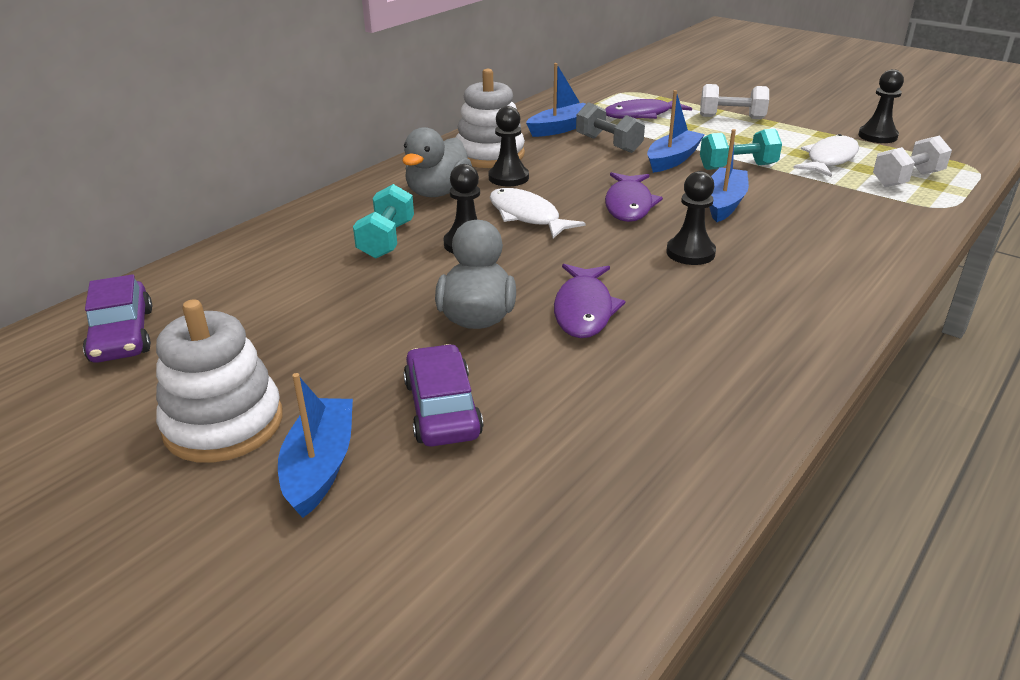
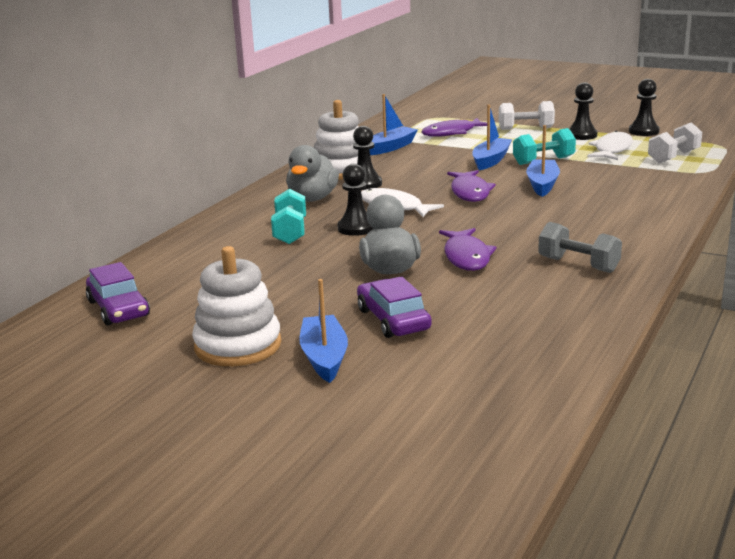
camera: 10 degrees left, 10 degrees down
grey dumbbell [576,102,645,153] -> grey dumbbell moved to [538,222,622,273]
black pawn [666,171,716,265] -> black pawn moved to [569,82,598,140]

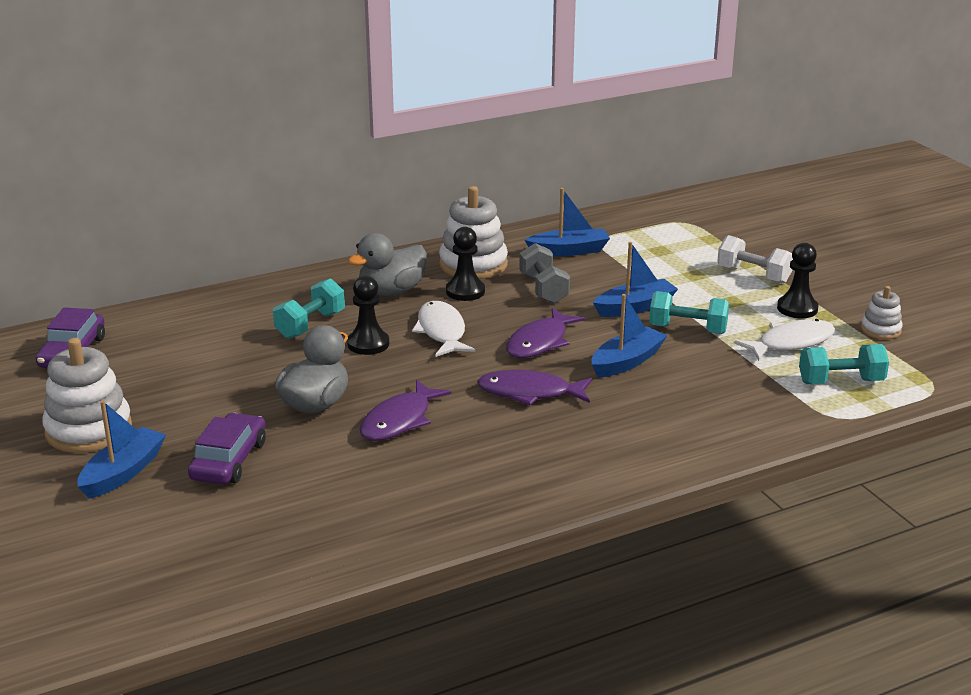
camera: 35 degrees right, 5 degrees up
purple fish [421,118,487,137] -> purple fish moved to [477,370,592,406]
grey dumbbell [538,222,622,273] -> grey dumbbell moved to [519,243,570,304]
black pawn [629,79,660,136] -> white stacking toy [861,286,903,339]
white dumbbell [648,122,702,163] -> turquoise dumbbell [799,344,889,384]

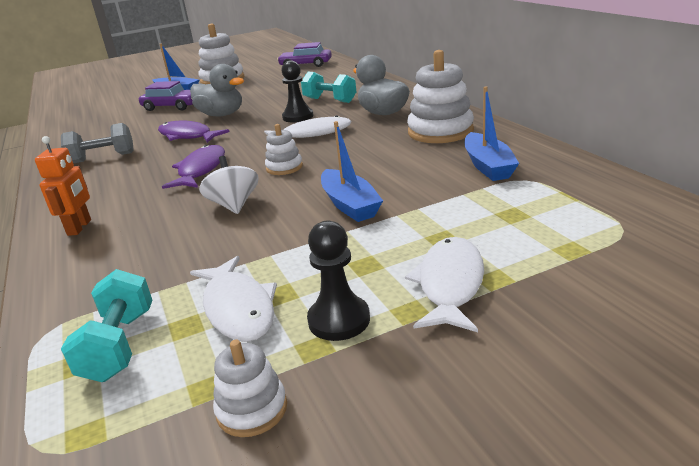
camera: 95 degrees right, 0 degrees up
black pawn [446,227,485,301] -> none
purple fish [506,308,585,358] -> white stacking toy [265,124,303,175]
grey dumbbell [519,243,570,304] -> grey dumbbell moved to [61,123,134,163]
blue boat [592,294,667,377] -> white spinning top [199,156,259,214]
turquoise dumbbell [649,291,729,334] -> none
white dumbbell [717,235,793,284] -> white fish [405,237,484,332]
none -> orange robot [35,136,91,236]

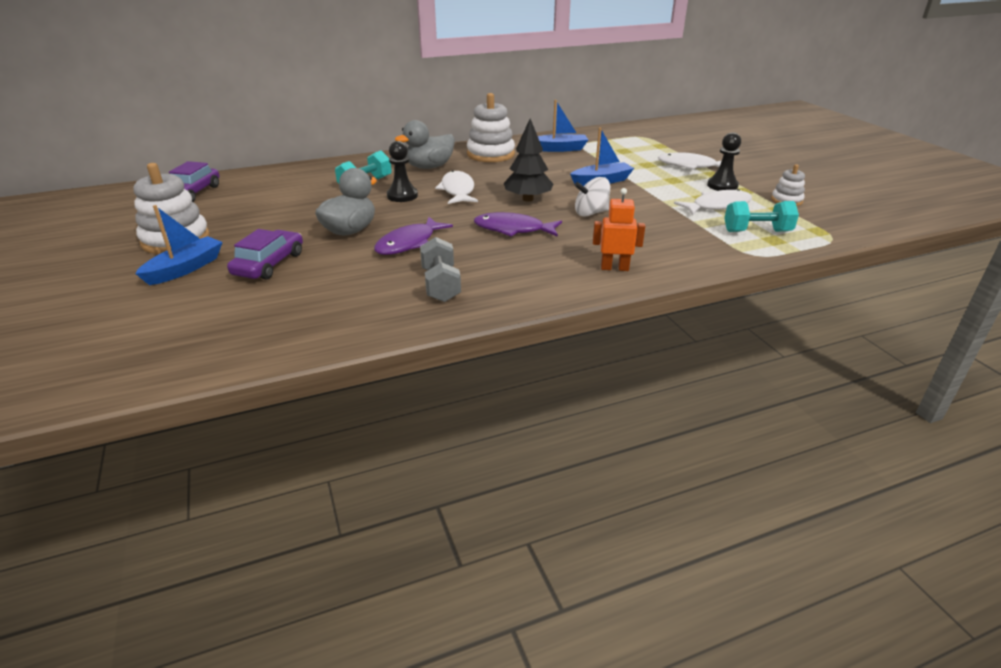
camera: 90 degrees left, 5 degrees up
white stacking toy [265,124,303,175] -> black tree [503,118,553,202]

